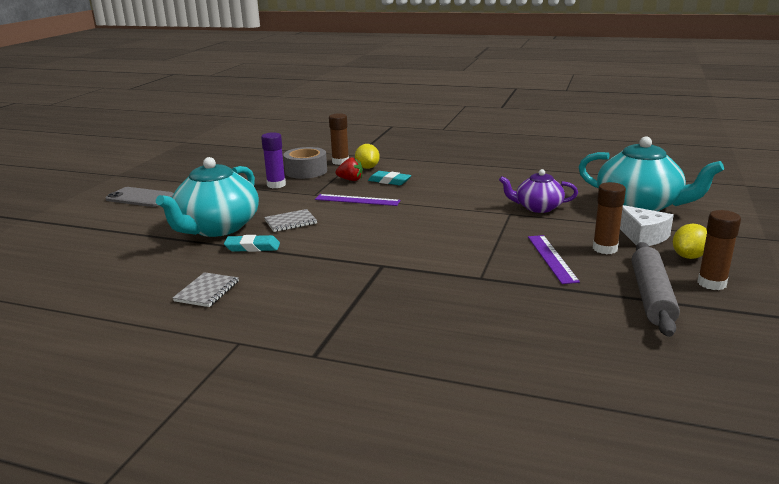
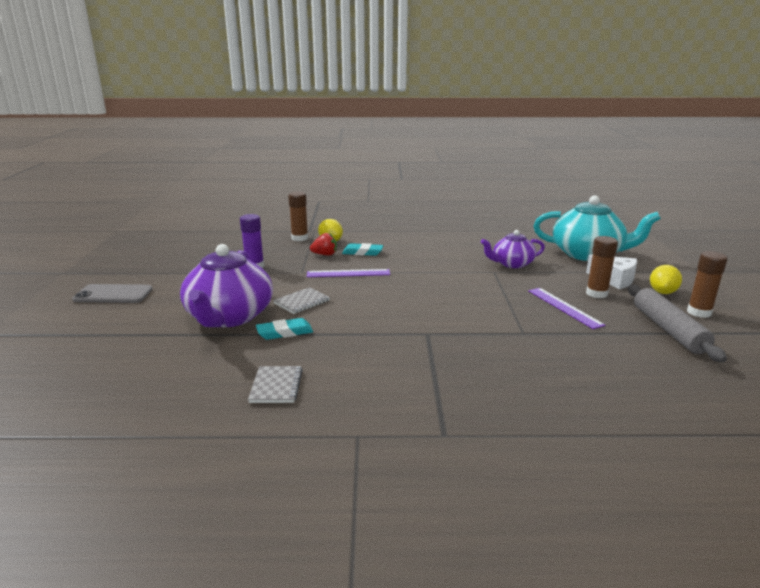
camera: 20 degrees left, 0 degrees up
turquoise teapot [156,157,259,237] -> purple teapot [180,244,273,327]
grey tape [283,147,327,179] -> none

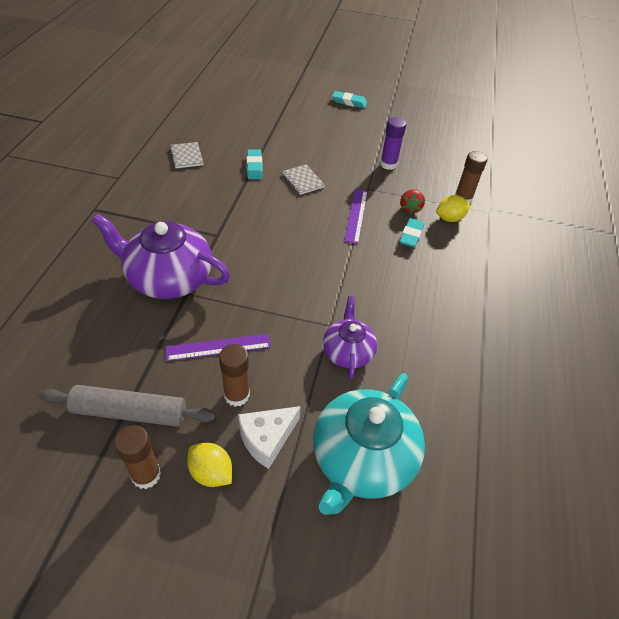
camera: 100 degrees right, 25 degrees up
grey phone [72,284,152,303] -> turquoise eraser [332,91,367,108]
purple teapot [180,244,273,327] -> purple teapot moved to [92,214,230,299]
grey notebook [248,366,303,403] -> grey notebook turned 60 degrees clockwise [170,142,203,168]

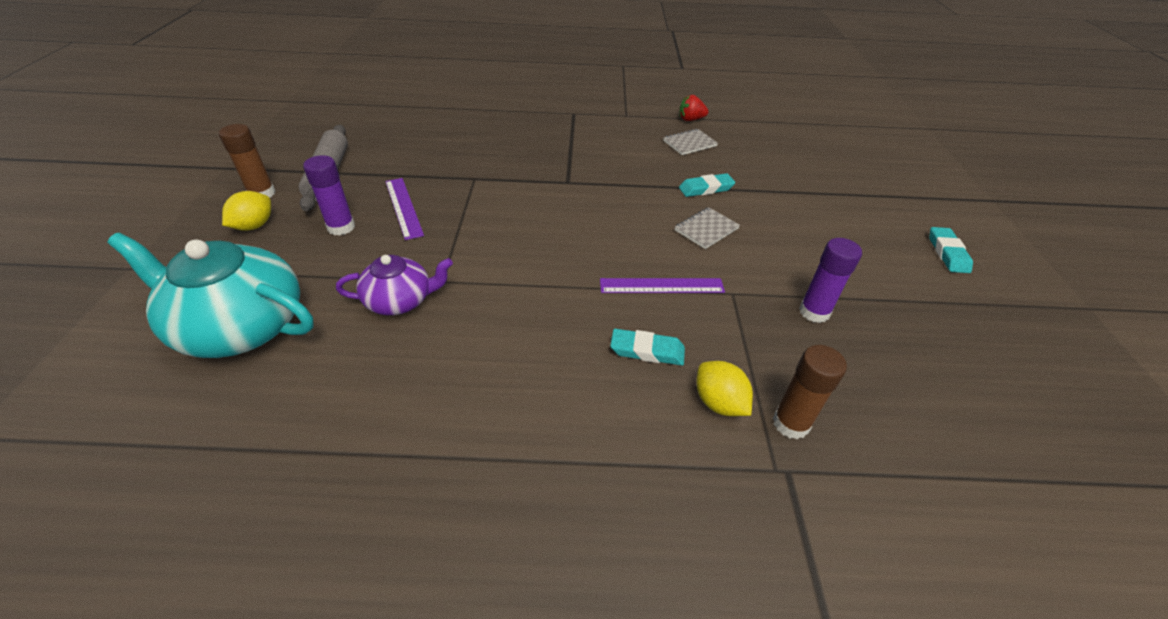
camera: 80 degrees right, 5 degrees down
purple teapot [92,214,230,299] -> none
brown glue stick [219,344,250,407] -> purple glue stick [303,155,355,236]
white cheese [238,406,301,469] -> none
red strawberry [400,190,425,214] -> red strawberry moved to [679,95,709,121]

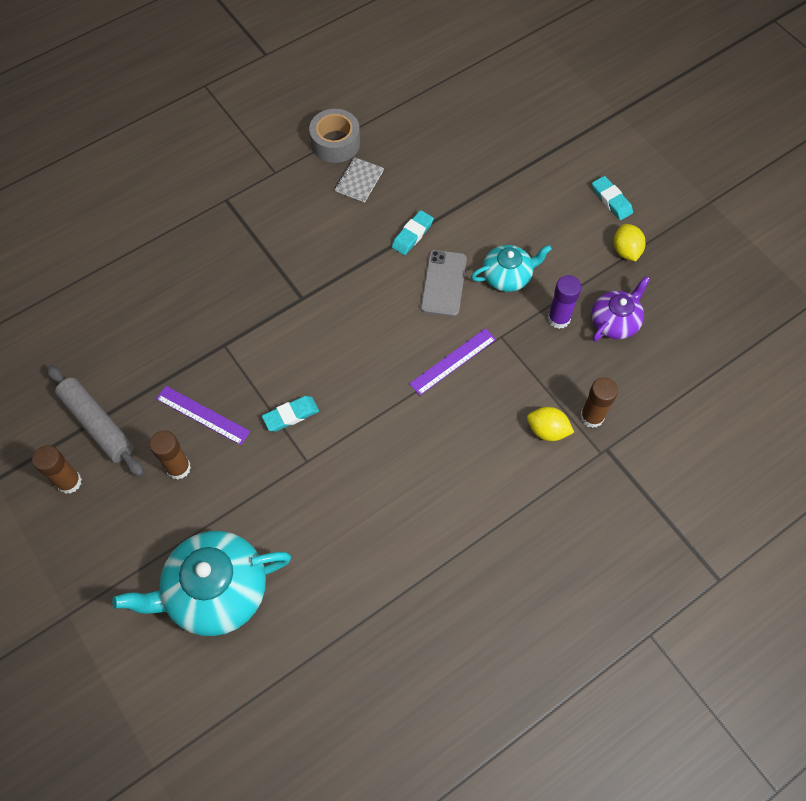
camera: 35 degrees left, 20 degrees up
yellow lemon [222,191,271,231] -> yellow lemon moved to [614,224,646,261]
purple glue stick [303,155,355,236] -> brown glue stick [149,430,191,480]
purple teapot [336,255,453,315] -> purple teapot moved to [591,276,650,342]
turquoise eraser [610,329,685,365] -> turquoise eraser moved to [262,396,319,431]
grey notebook [675,207,740,249] -> grey phone [421,250,467,317]
red strawberry [679,95,709,121] -> grey tape [309,109,360,163]
none -> turquoise teapot [471,245,552,292]

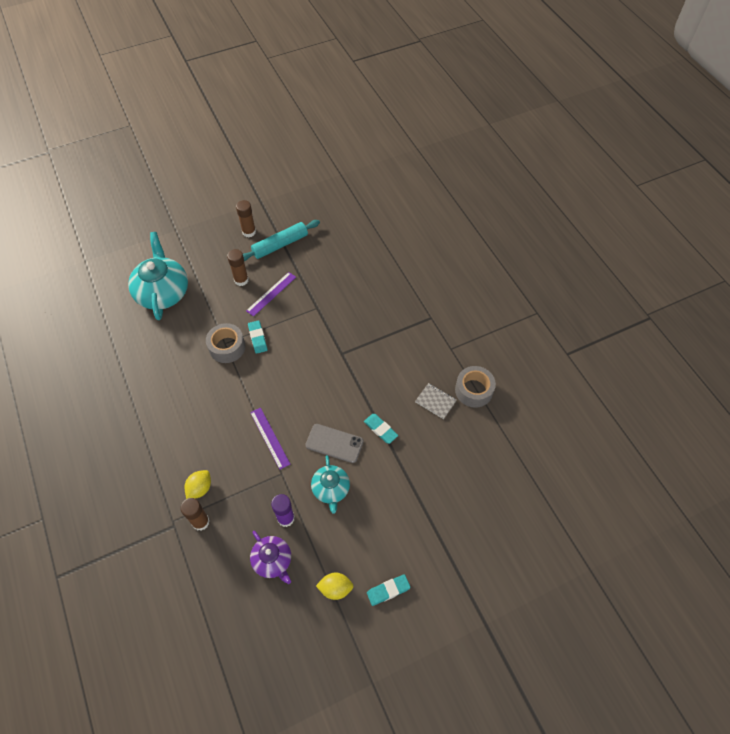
camera: 100 degrees right, 5 degrees down
grey rolling pin [47,365,144,477] -> turquoise rolling pin [243,220,320,261]
none -> grey tape [206,323,245,363]

